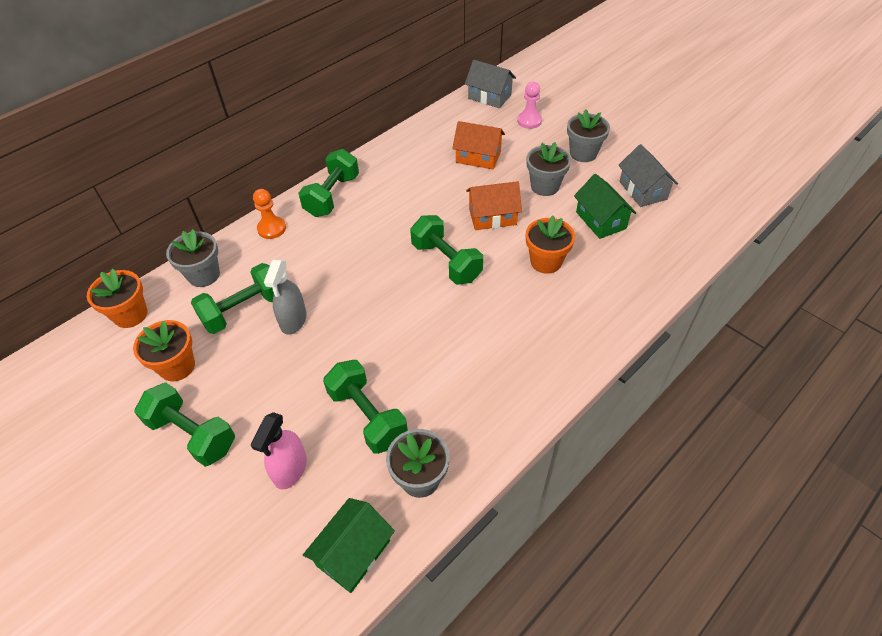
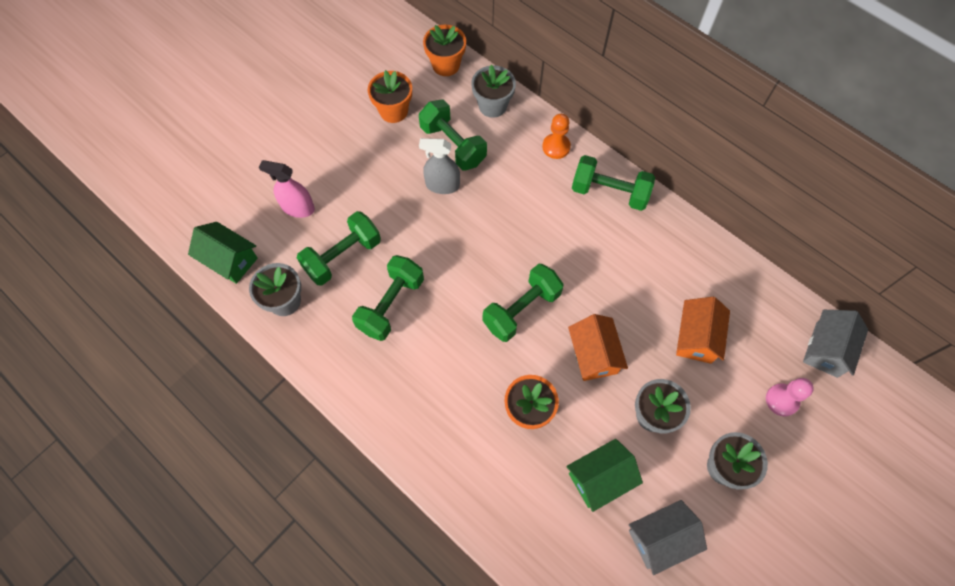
camera: 85 degrees right, 15 degrees up
green dumbbell [134,382,235,467] -> green dumbbell moved to [352,255,424,341]

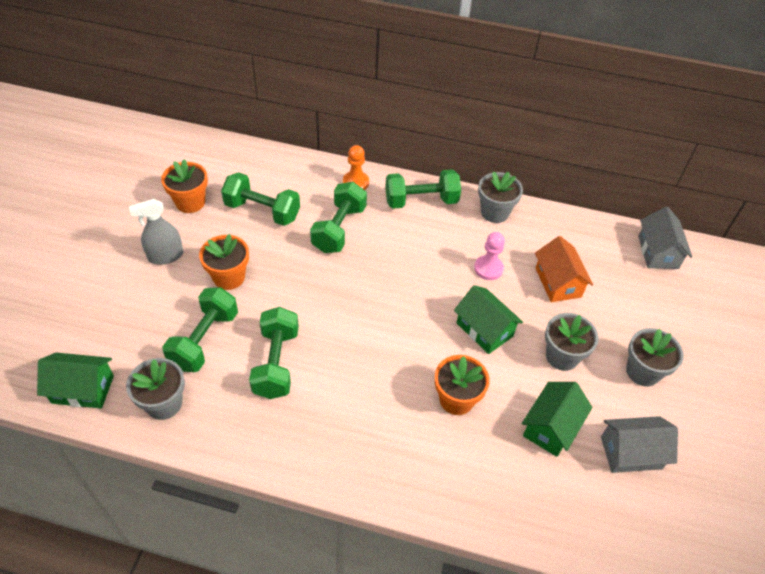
camera: 30 degrees left, 15 degrees down
pink spray bottle [259,160,315,218] -> none
grey spray bottle [419,138,460,194] -> grey spray bottle moved to [129,199,183,265]
orange flower pot [423,25,466,76] -> orange flower pot moved to [199,234,249,290]
grey flower pot [471,65,516,118] -> grey flower pot moved to [478,172,523,223]
green dumbbell [483,264,564,342] -> green dumbbell moved to [310,182,367,253]
orange house [568,314,628,381] -> green house [454,285,523,354]
grey house [629,500,707,575] -> grey house turned 45 degrees clockwise [601,416,678,473]
pink pawn [766,378,814,417] -> pink pawn moved to [474,232,505,280]

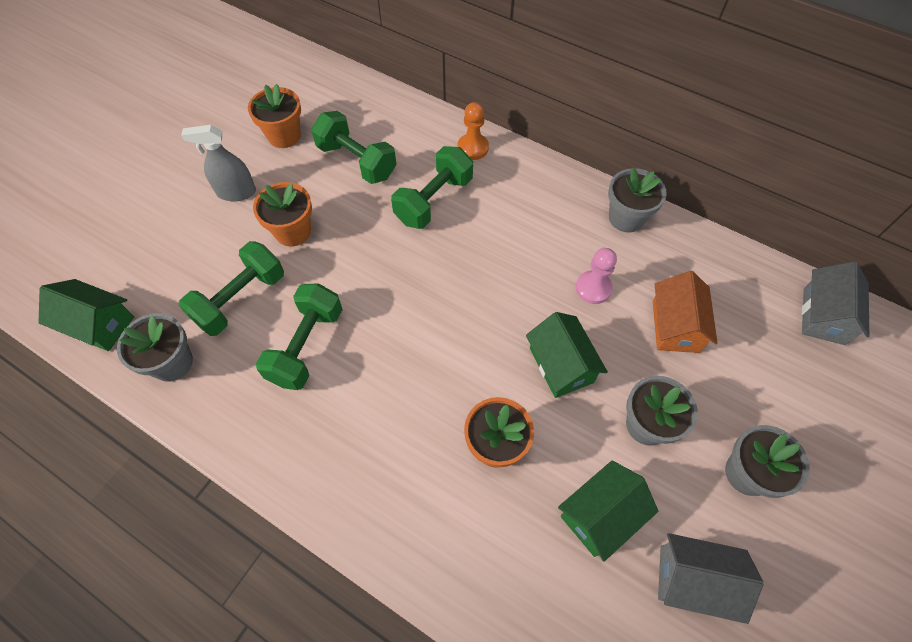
camera: 20 degrees right, 10 degrees up
green dumbbell [385,169,461,209] -> none

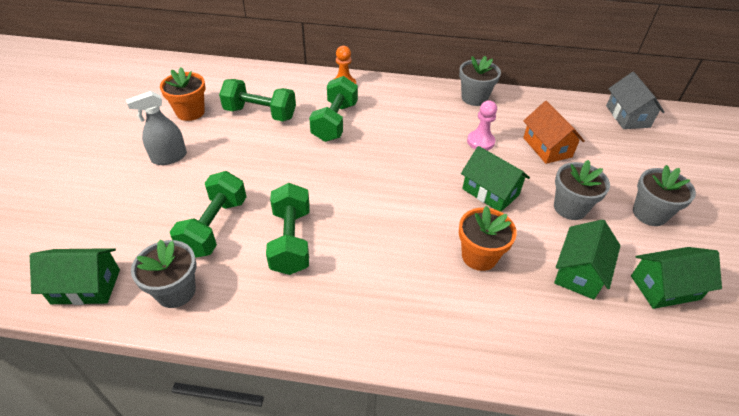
camera: 25 degrees left, 15 degrees down
orange flower pot [253,182,312,247] -> none
grey house [658,533,763,624] -> green house [631,247,722,309]

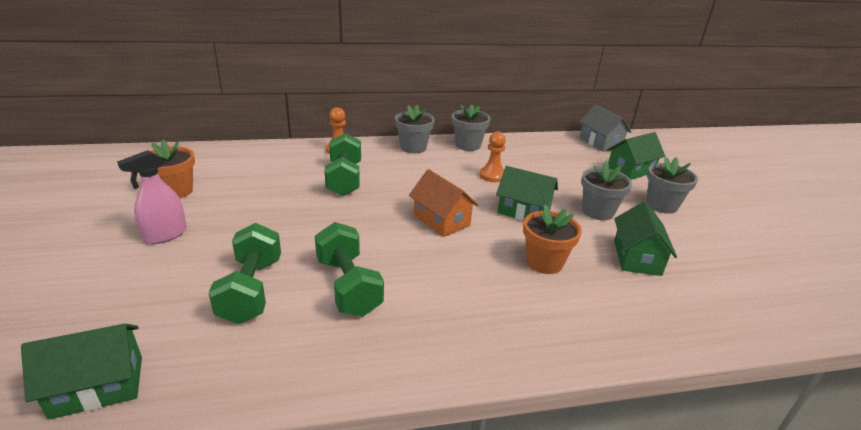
camera: 20 degrees left, 15 degrees down
grey spray bottle [126,91,187,165] -> pink spray bottle [117,150,187,244]
grey flower pot [131,239,196,308] -> grey flower pot moved to [395,105,435,153]
green dumbbell [219,79,296,121] -> none
pink pawn [467,100,497,151] -> orange pawn [479,132,506,182]
orange house [523,101,585,164] -> orange house moved to [409,169,478,237]
green house [631,247,722,309] -> green house moved to [607,132,665,180]

